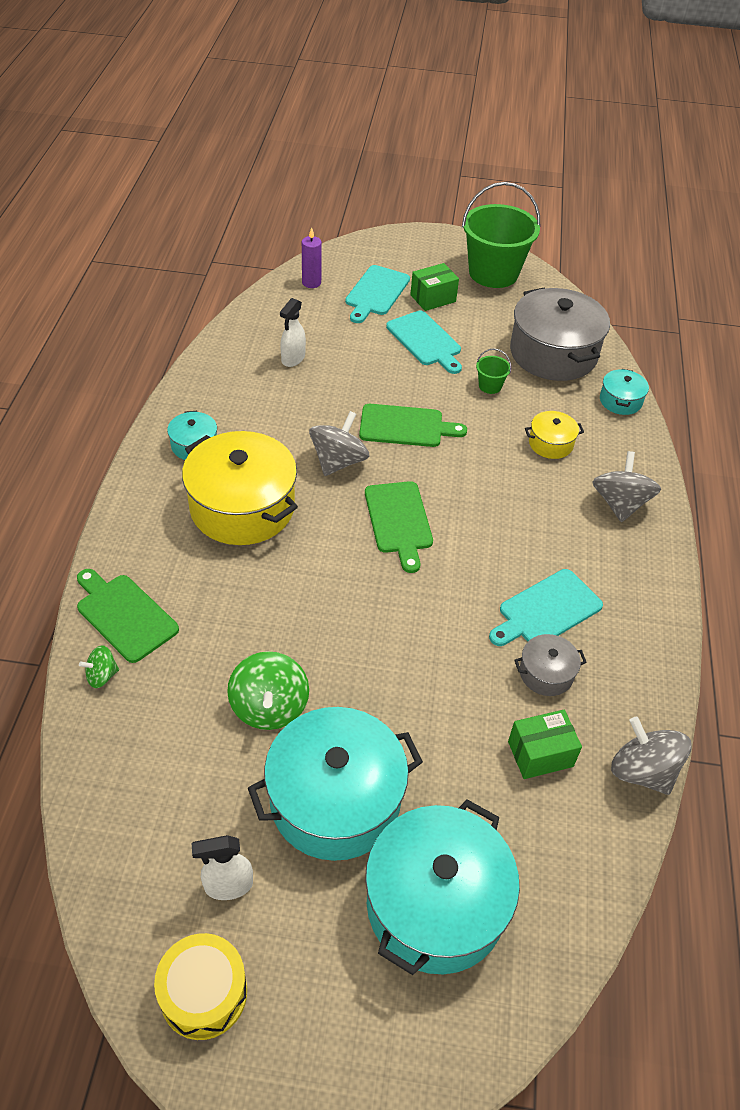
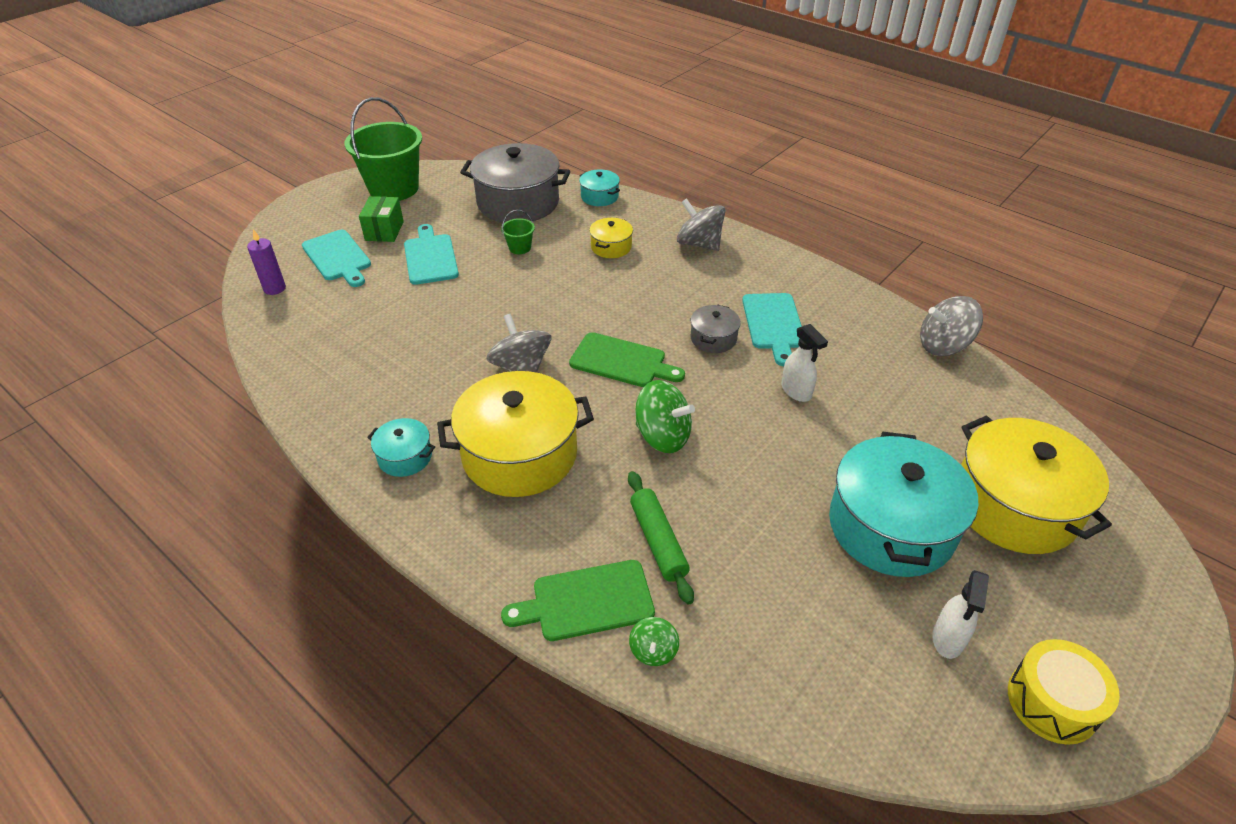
camera: 55 degrees left, 5 degrees down
green spinning top [227,651,309,730] -> green spinning top moved to [635,380,695,453]
white spray bottle [280,298,306,367] -> white spray bottle moved to [781,324,828,402]
green cutting board [359,404,467,447] -> none
turquoise pot [365,799,520,975] -> yellow pot [961,416,1112,554]
turquoise cutting board [386,311,462,374] -> turquoise cutting board turned 105 degrees counterclockwise [404,224,459,285]
green box [508,710,582,779] -> none
grey pot [514,634,586,696] -> grey pot moved to [691,305,741,353]
none -> green rolling pin [628,471,694,605]

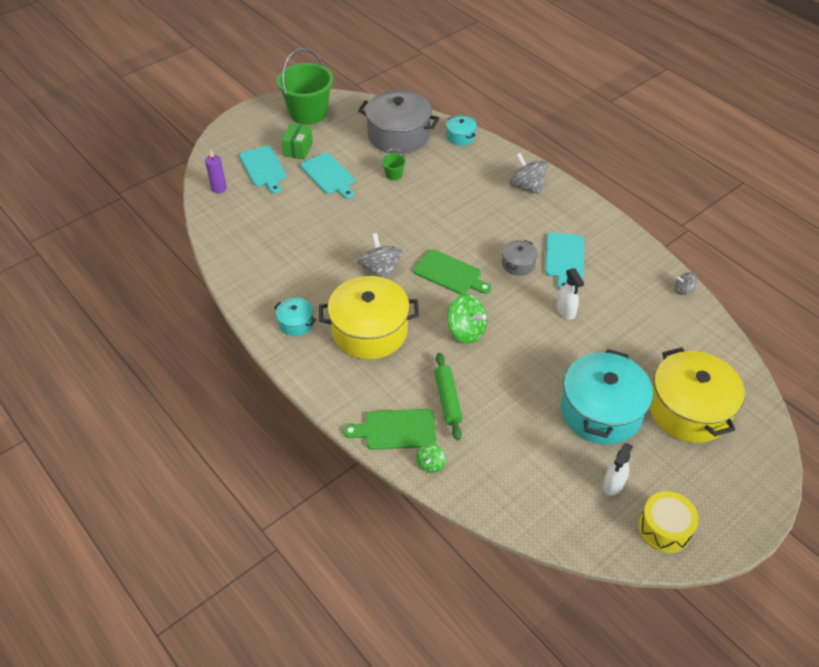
camera: 10 degrees right, 5 degrees up
turquoise cutting board [404,224,459,285] -> turquoise cutting board turned 150 degrees clockwise [300,153,354,199]
yellow pot [589,218,633,258] -> none
grey spinning top [920,296,983,356] -> grey spinning top [675,272,697,295], size x0.54

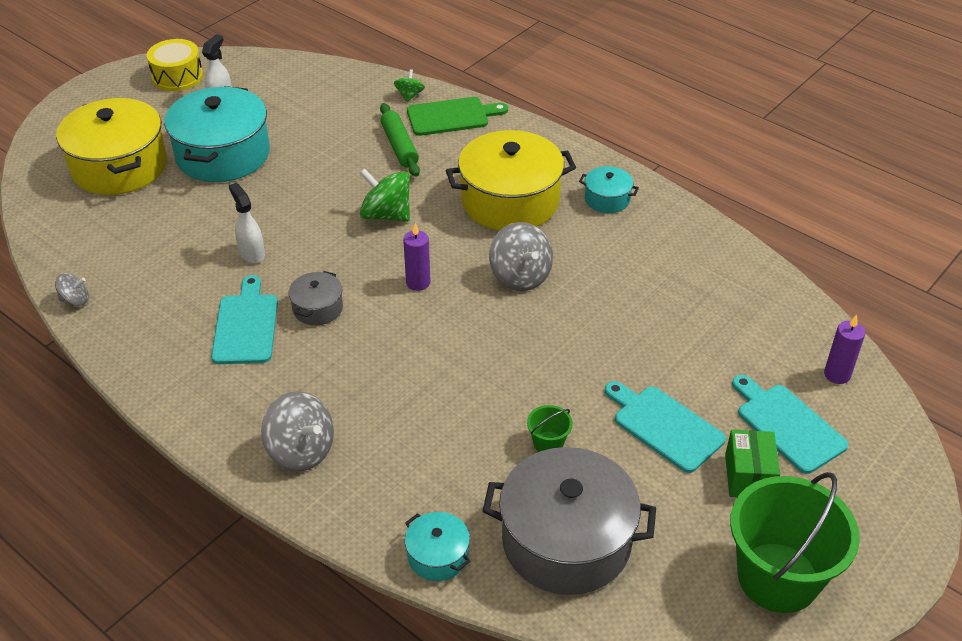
camera: 170 degrees right, 5 degrees down
green cutting board [414,249,492,295] -> purple candle [403,223,431,291]

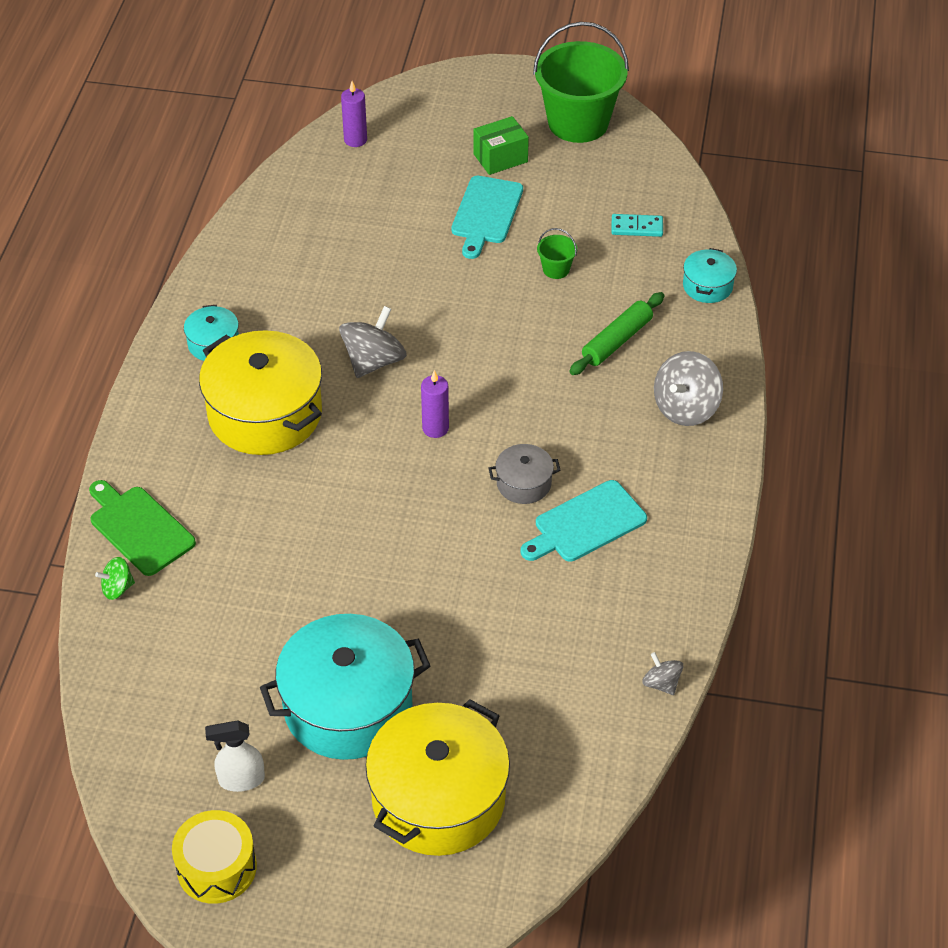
camera: 120 degrees left, 5 degrees up
white spray bottle [229,183,265,263] -> none
grey spinning top [261,391,334,472] -> grey spinning top turned 150 degrees counterclockwise [654,351,723,426]
green spinning top [360,168,410,222] -> none
green rolling pin [380,103,420,177] -> green rolling pin moved to [570,292,664,375]
grey pot [483,447,656,595] -> turquoise domino [611,214,663,237]
turquoise cutting board [732,375,849,474] -> none

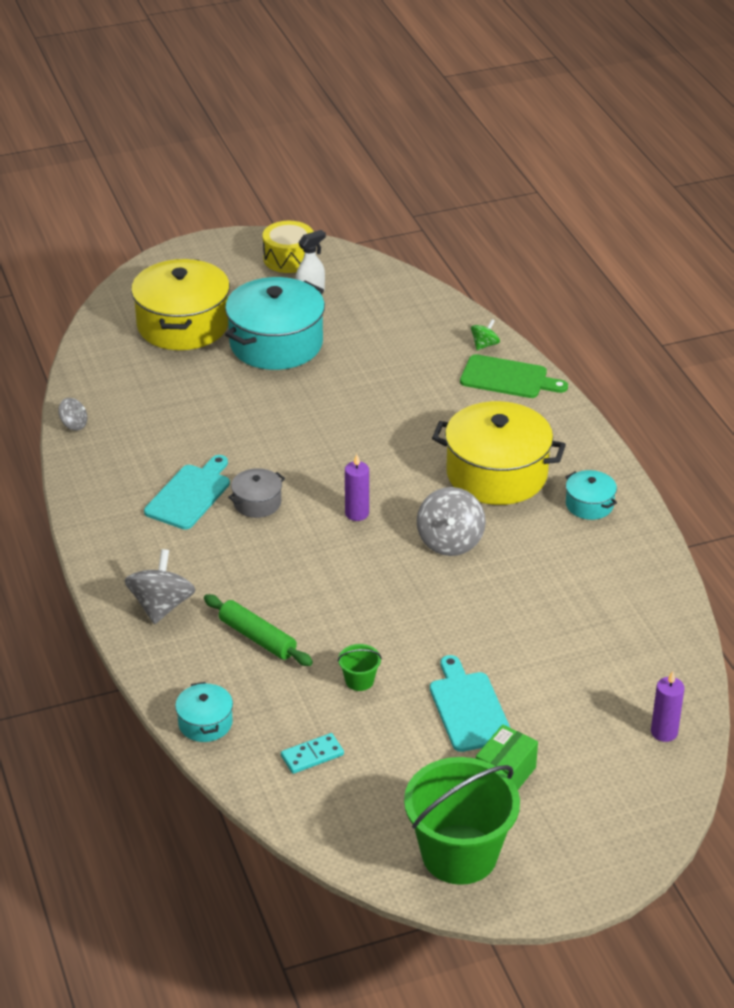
camera: 150 degrees right, 10 degrees down
green rolling pin [570,292,664,375] -> green rolling pin turned 60 degrees counterclockwise [204,594,313,666]

